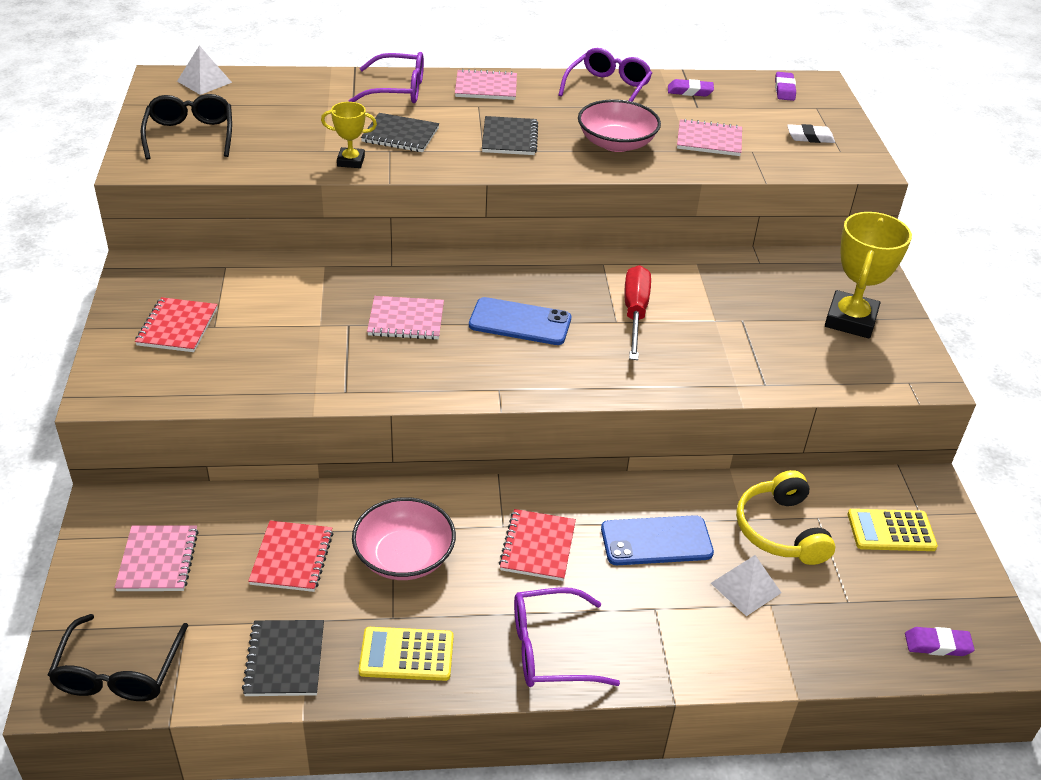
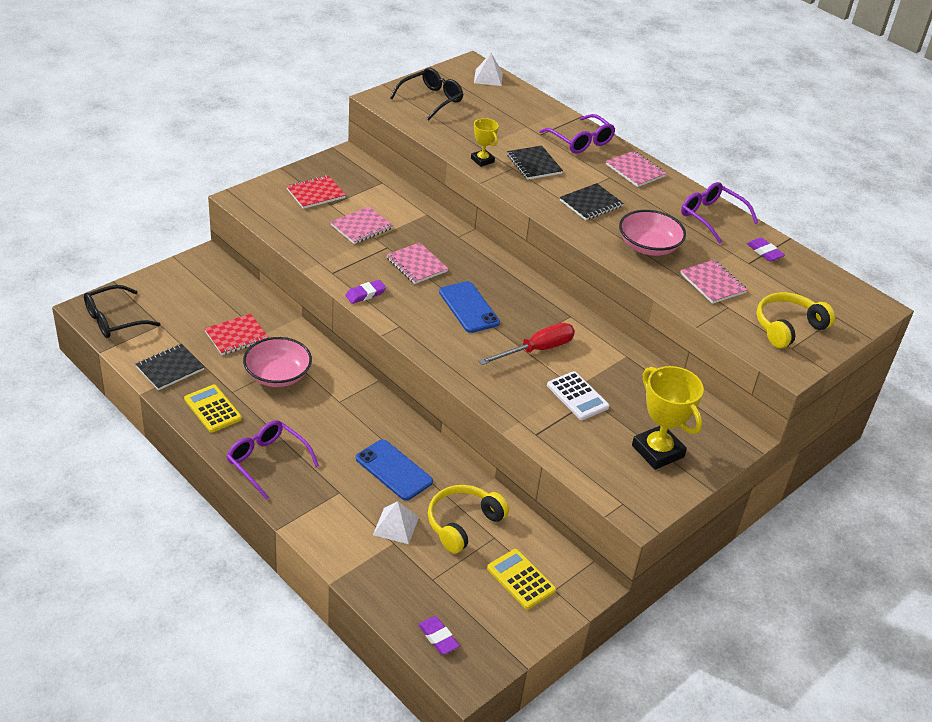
camera: 50 degrees right, 0 degrees up
pink notebook [115,525,199,591] -> pink notebook moved to [330,207,393,244]
red notebook [499,509,576,581] -> none
purple glasses [558,48,652,102] -> purple glasses turned 120 degrees counterclockwise [681,182,758,244]
purple eraser [775,72,796,101] -> purple eraser moved to [345,280,386,304]
white eraser [787,124,835,143] -> yellow headphones [756,292,835,348]
yellow trophy [825,212,912,338] -> yellow trophy turned 75 degrees clockwise [632,366,704,470]
none -> white calculator [547,371,610,420]

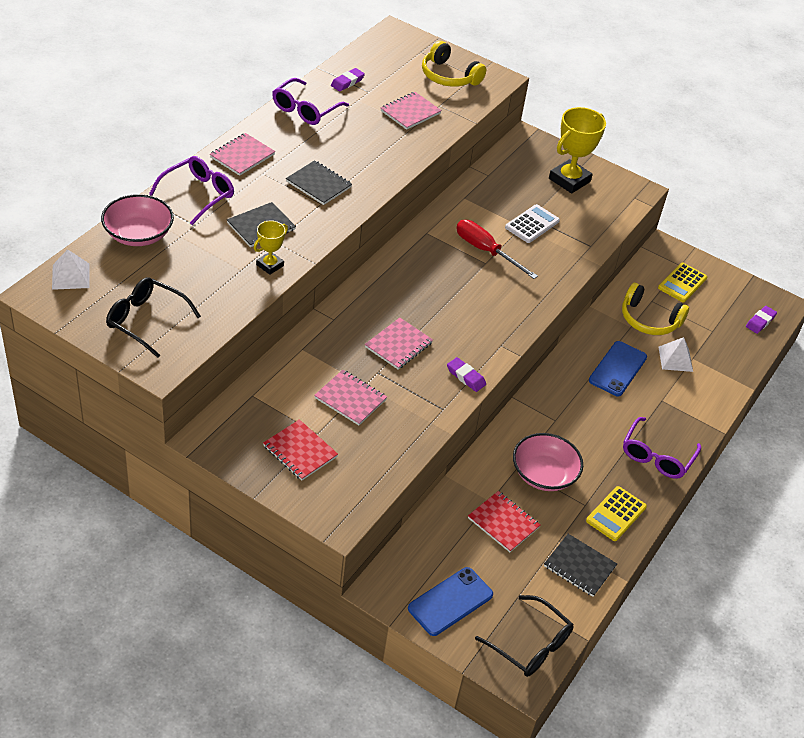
camera: 105 degrees left, 5 degrees up
blue phone [439,281,500,333] -> blue phone moved to [408,567,493,636]
pink bowl [619,210,686,256] -> pink bowl moved to [101,194,174,246]

